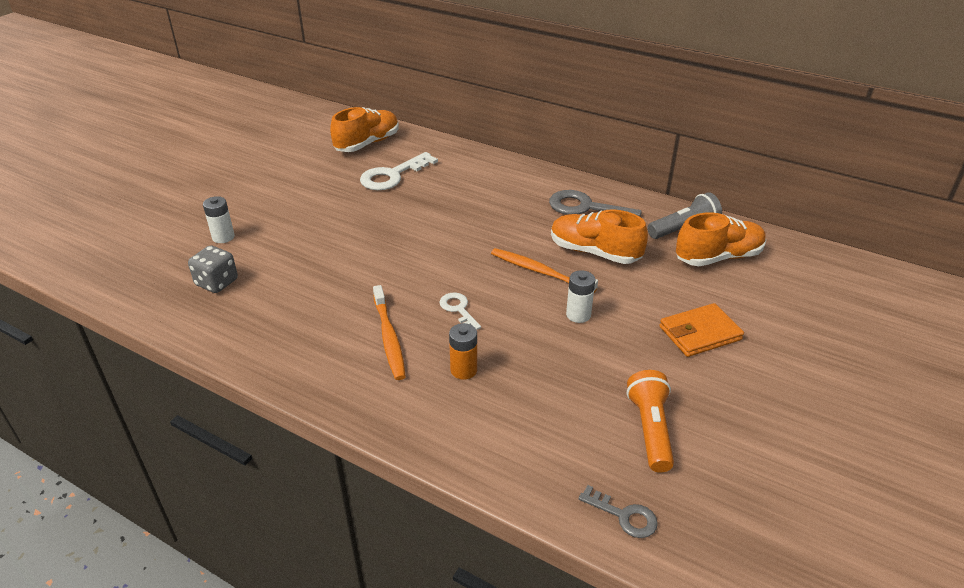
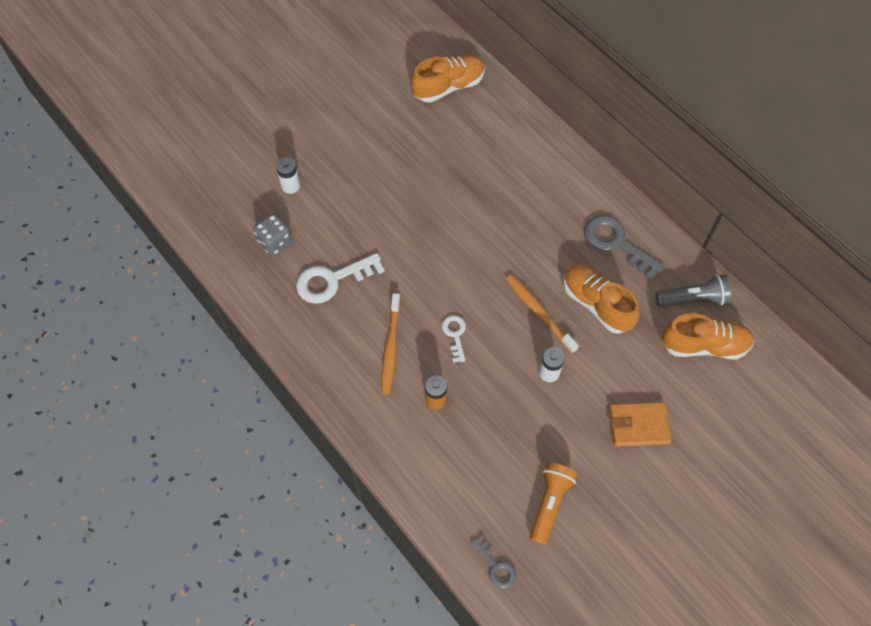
camera: 20 degrees right, 25 degrees up
white key [360,152,438,190] -> white key moved to [296,253,385,304]

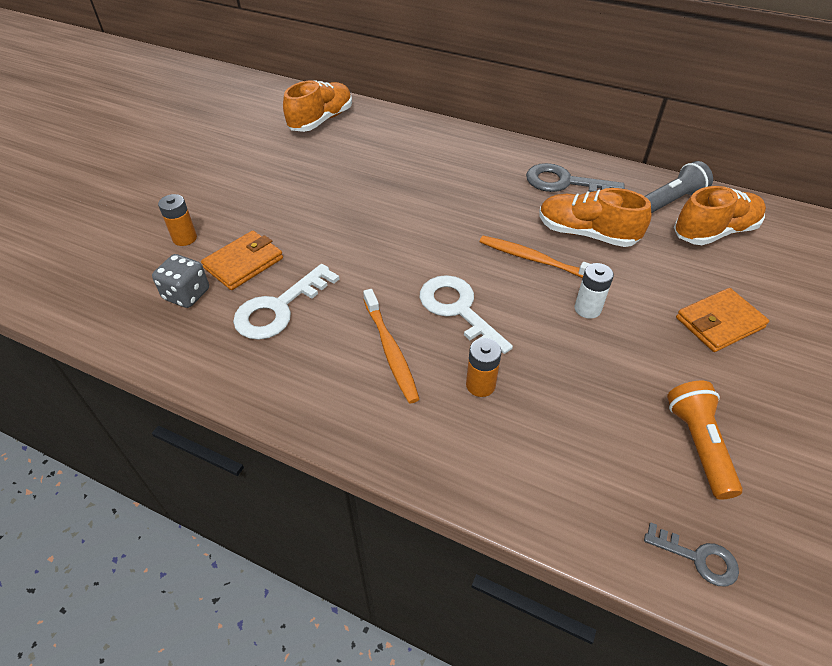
camera: 25 degrees left, 15 degrees down
white battery [276,157,300,194] -> orange battery [158,194,197,246]
white key [442,315,466,363] -> white key [420,275,513,354], size x1.78
none -> orange wallet [201,231,283,290]

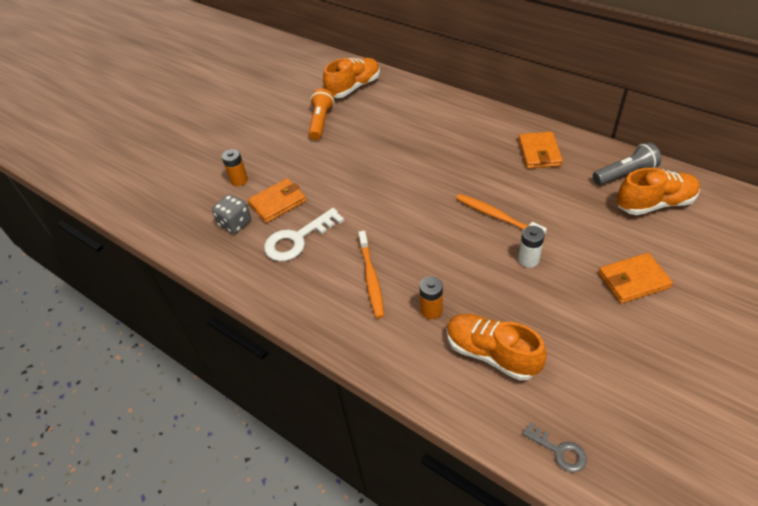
camera: 15 degrees right, 0 degrees up
white key [420,275,513,354] -> none
grey key [526,163,625,192] -> orange wallet [518,132,563,169]
orange shoe [539,188,651,247] -> orange shoe moved to [447,314,547,381]
orange flashlight [667,381,743,499] -> orange flashlight moved to [309,88,335,140]

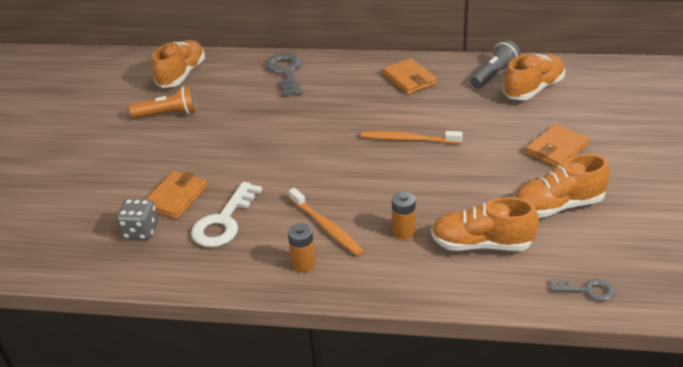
camera: 30 degrees left, 10 degrees down
orange battery [222,149,248,186] -> orange battery moved to [288,223,316,272]
orange flashlight [309,88,335,140] -> orange flashlight turned 105 degrees clockwise [129,86,197,119]
white battery [518,226,545,268] -> none
none -> grey key [265,53,303,97]
none -> orange shoe [514,154,610,218]

